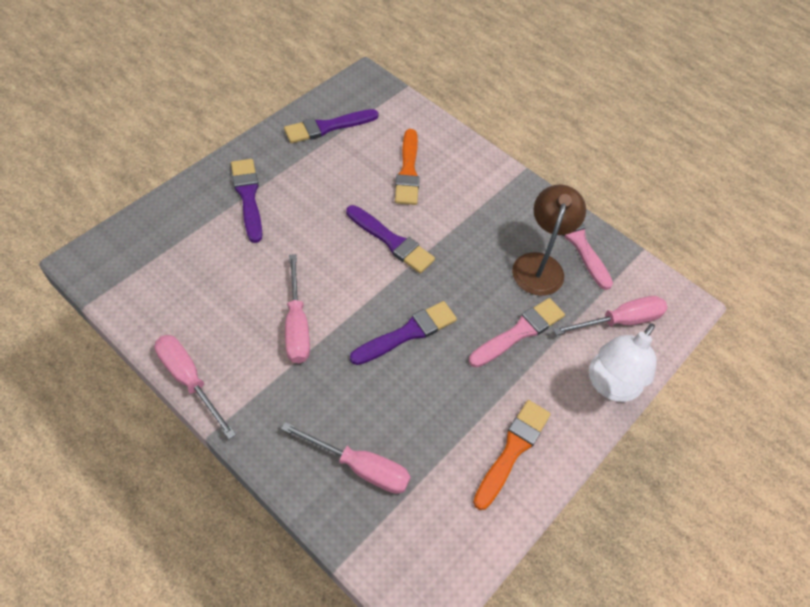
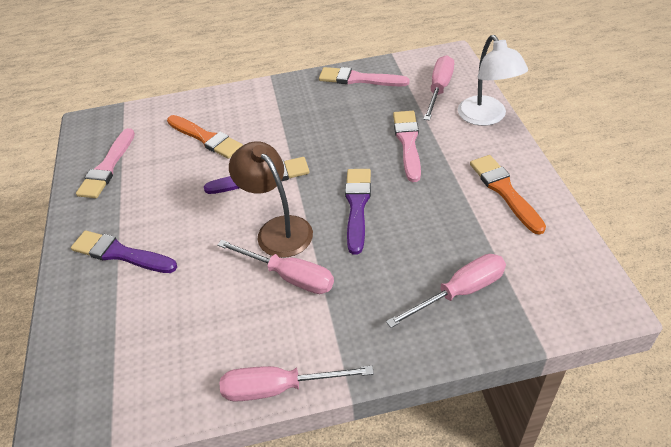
camera: 45 degrees left, 10 degrees down
purple brush [284,109,379,143] -> pink brush [76,128,135,198]
brown lamp [512,185,586,296] -> brown lamp moved to [229,141,313,258]

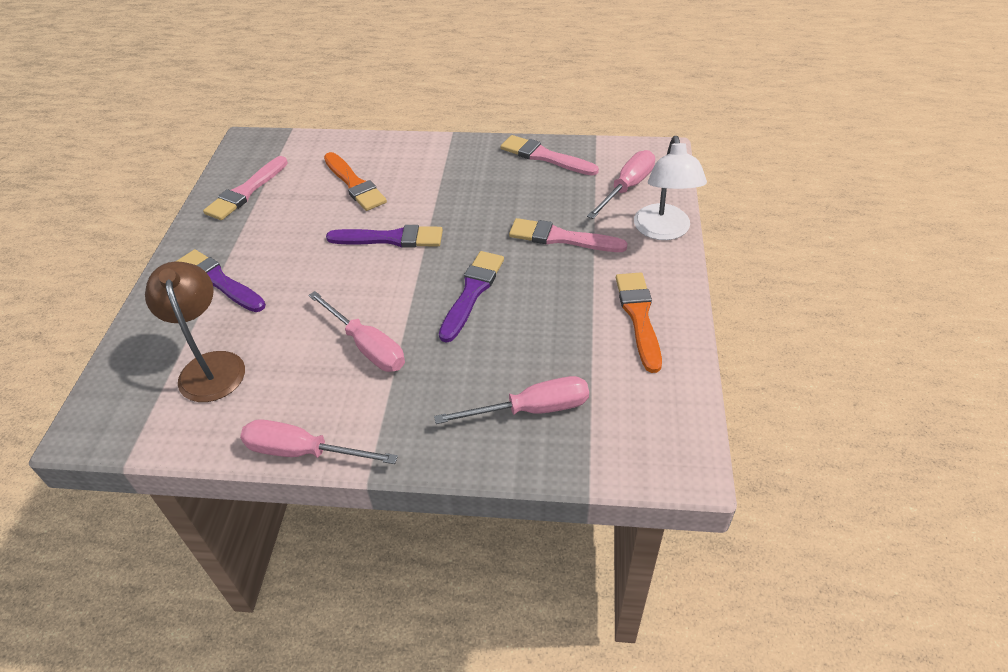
camera: 15 degrees right, 0 degrees up
brown lamp [229,141,313,258] -> brown lamp moved to [145,261,245,402]
pink brush [393,111,421,182] -> pink brush turned 90 degrees counterclockwise [509,218,628,252]

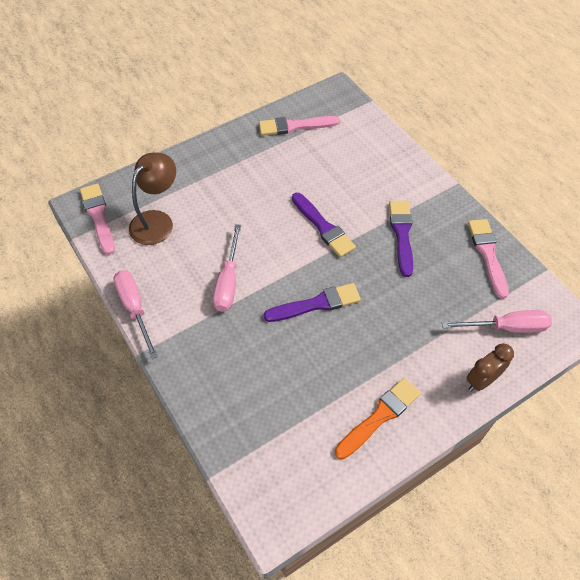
camera: 50 degrees right, 10 degrees up
purple brush [176,249,266,312] -> purple brush moved to [389,201,413,277]
orange brush [324,152,387,211] -> none
pink screwdriver [434,376,589,424] -> none
pink brush [509,218,628,252] -> pink brush moved to [80,184,115,255]
white lamp [634,136,707,240] -> brown clock [467,343,514,391]

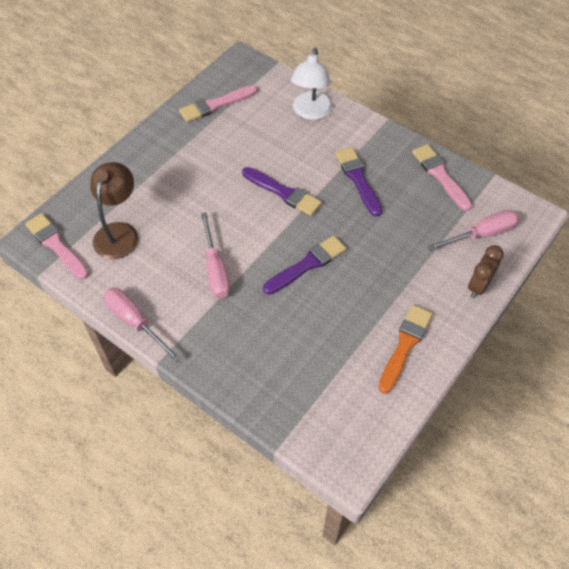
camera: 20 degrees left, 0 degrees up
none -> white lamp [291,48,333,120]

